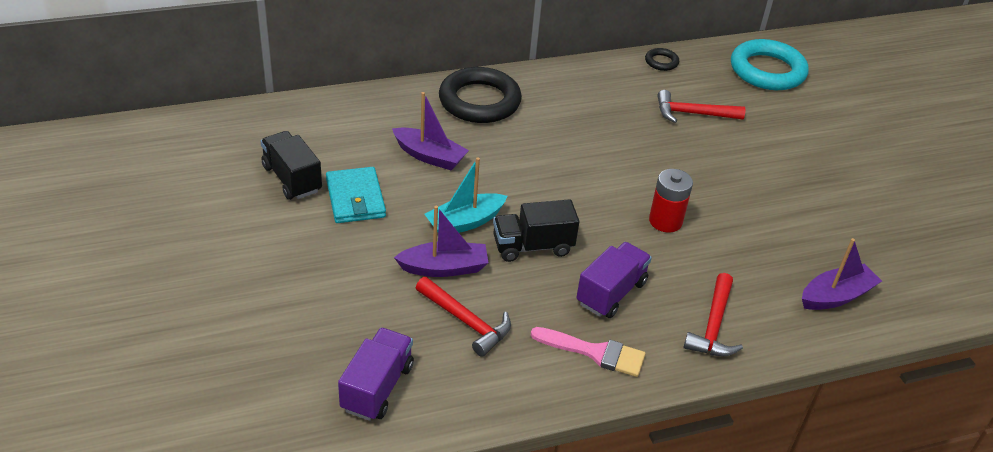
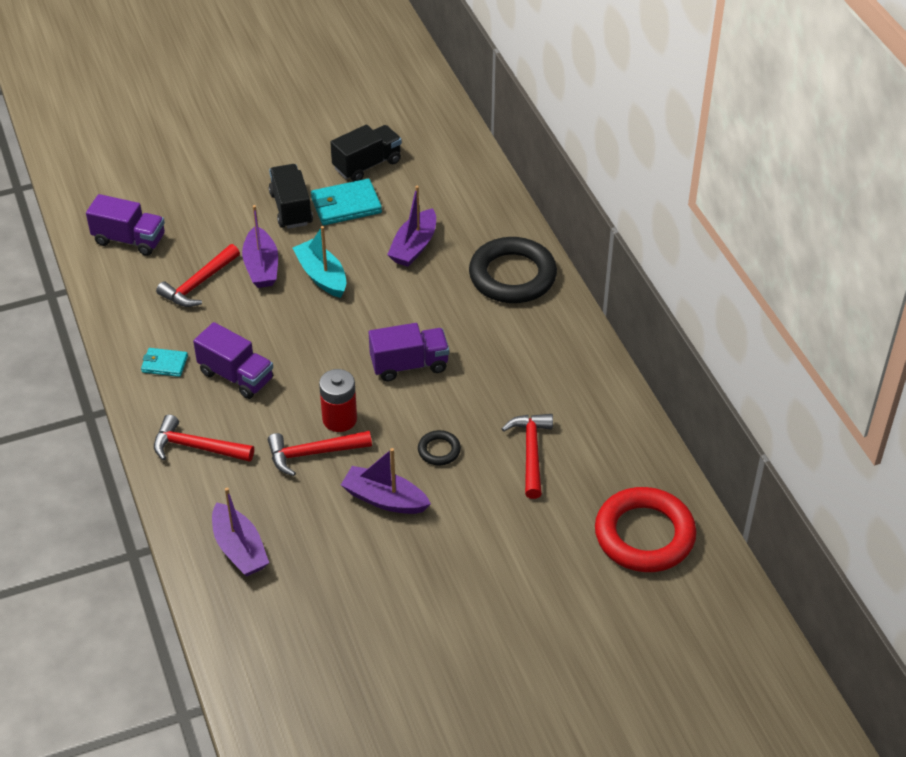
camera: 90 degrees right, 5 degrees up
black truck [493,199,579,262] -> black truck moved to [269,164,313,229]
pink brush [531,327,645,377] -> turquoise wallet [141,348,188,377]
black ring [645,48,679,71] -> black ring moved to [418,430,461,465]
turquoise ring [731,39,809,90] -> red ring [595,487,696,572]
none -> red hammer [268,431,372,476]
none -> purple boat [341,448,431,514]
none -> purple truck [369,323,449,381]

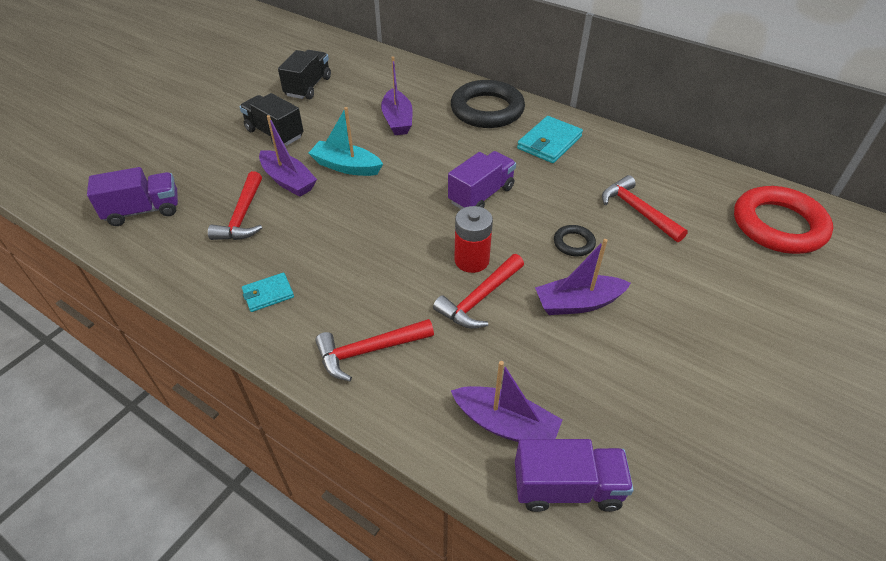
camera: 35 degrees left, 0 degrees up
purple truck [193,322,273,399] -> purple truck moved to [515,439,634,512]
turquoise wallet [311,179,382,225] -> turquoise wallet moved to [517,116,583,163]

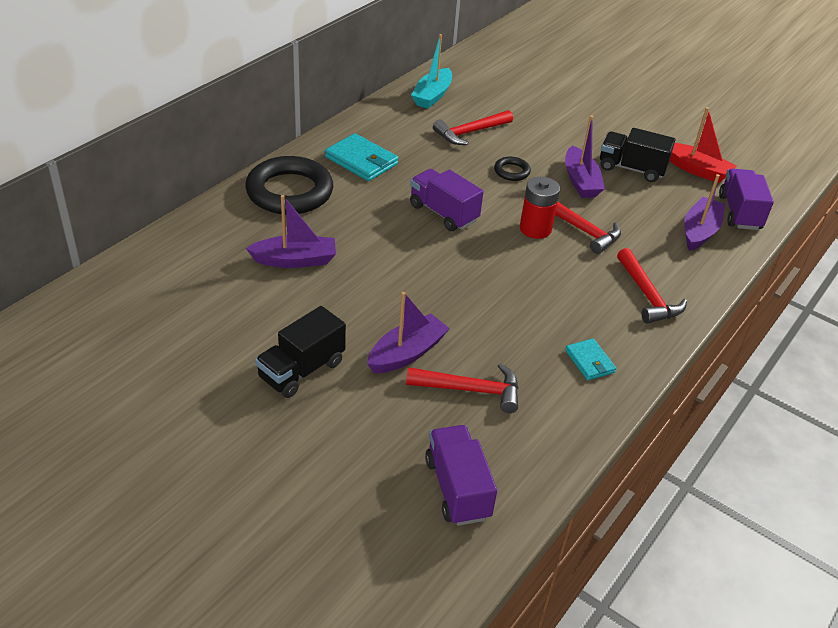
camera: 90 degrees left, 5 degrees down
black truck [278,50,331,99] -> black truck moved to [600,128,675,182]
turquoise boat [309,107,383,176] -> turquoise boat moved to [411,34,452,109]
red ring [734,186,833,254] -> none
none -> red boat [670,107,737,183]

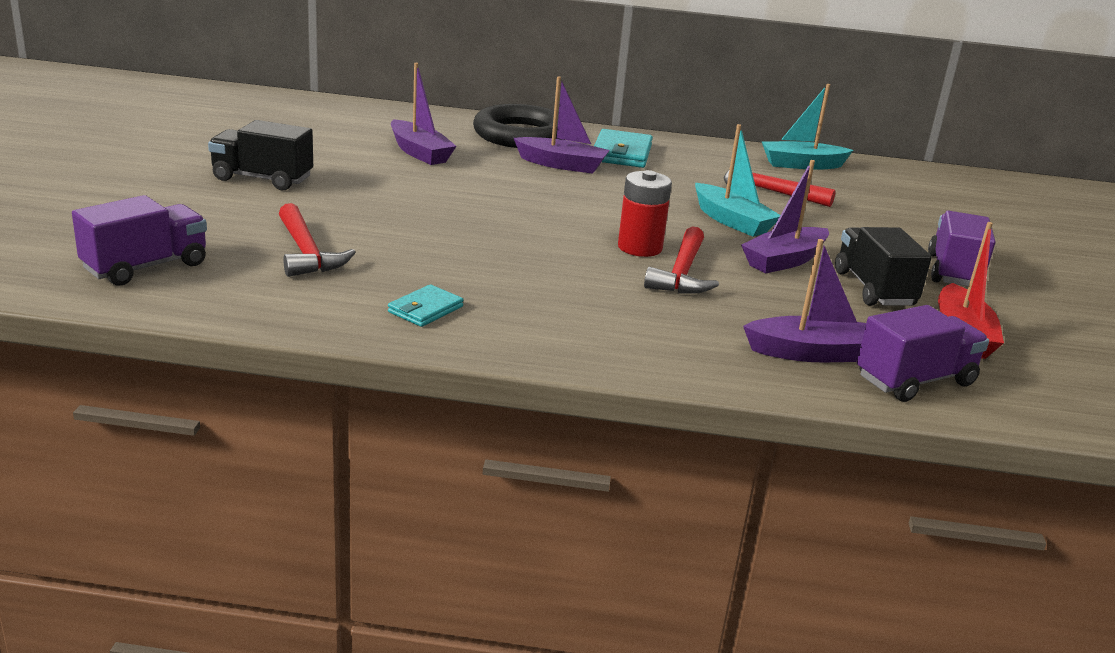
camera: 60 degrees right, 15 degrees down
purple boat [367,292,450,373] -> purple boat moved to [514,76,610,174]
purple truck [410,169,484,231] -> purple truck moved to [928,211,996,287]
black ring [494,157,531,181] -> turquoise boat [695,124,780,237]
red hammer [617,248,687,324] -> none

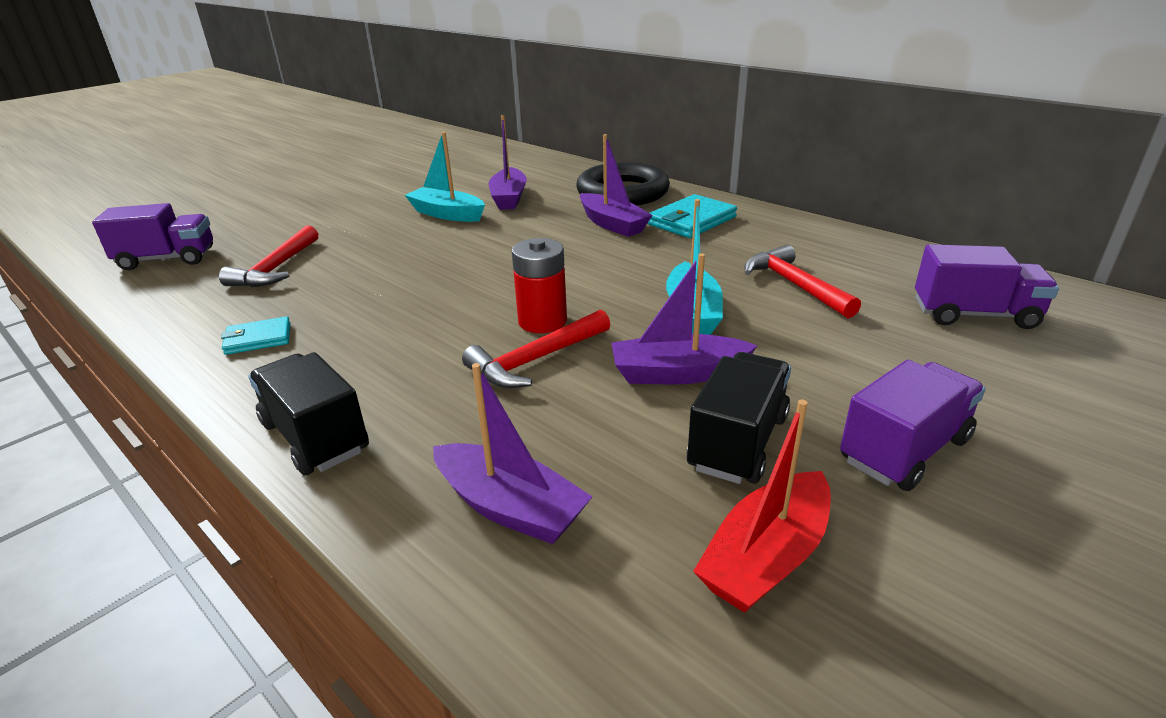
camera: 40 degrees right, 5 degrees up
black truck [208,120,313,190] -> black truck moved to [248,352,369,475]
turquoise boat [762,84,853,170] -> turquoise boat moved to [405,132,485,222]
purple truck [857,305,989,402] -> purple truck moved to [915,244,1059,329]

